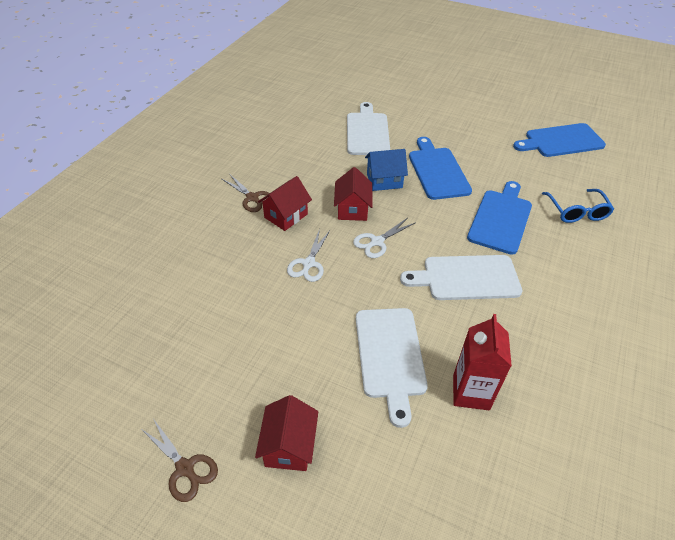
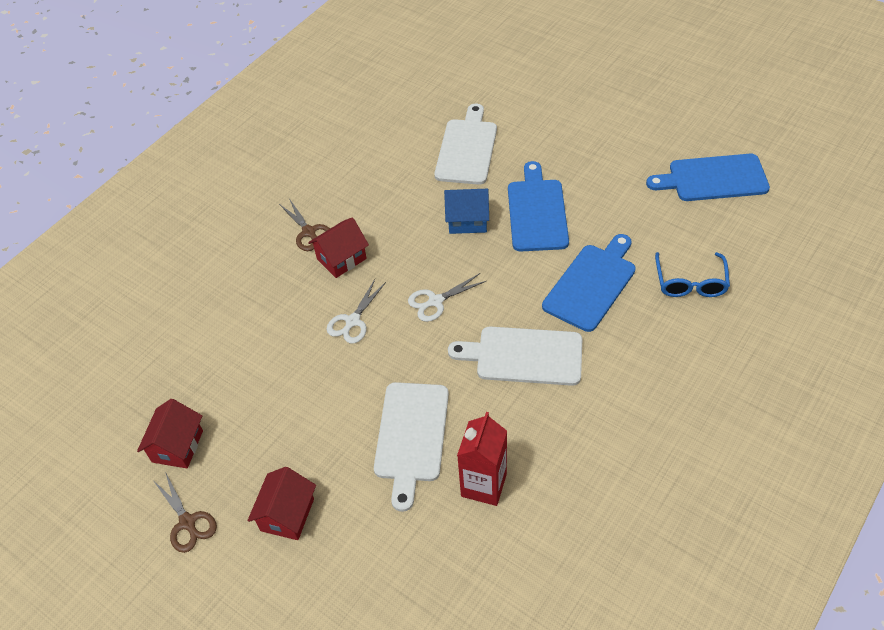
camera: 15 degrees right, 5 degrees up
red house [334,167,373,221] -> red house moved to [137,399,203,468]

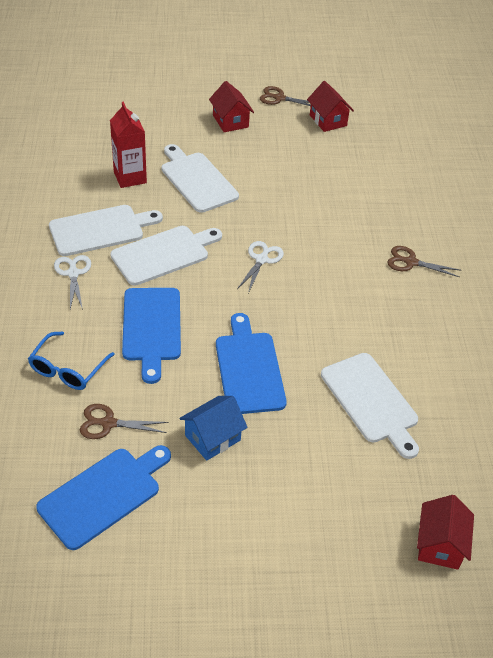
camera: 135 degrees right, 5 degrees down
red house [308,217,369,278] -> red house moved to [417,495,474,570]
white scissors [327,279,386,344] -> white scissors moved to [54,255,91,310]
blue house [444,189,489,234] -> blue house moved to [180,396,248,461]
blue cutting board [508,161,569,251] -> blue cutting board turned 150 degrees counterclockwise [216,313,287,414]
blue glasses [655,252,730,297] -> blue glasses turned 120 degrees counterclockwise [28,332,115,390]
none -> white cutting board [49,205,163,256]
none -> brown scissors [80,404,169,439]

